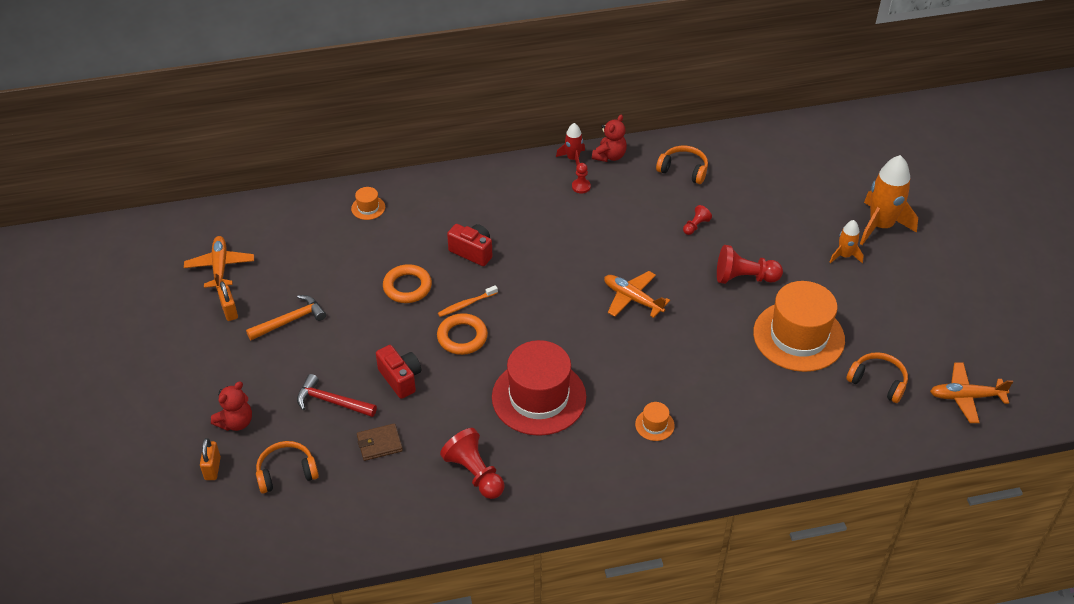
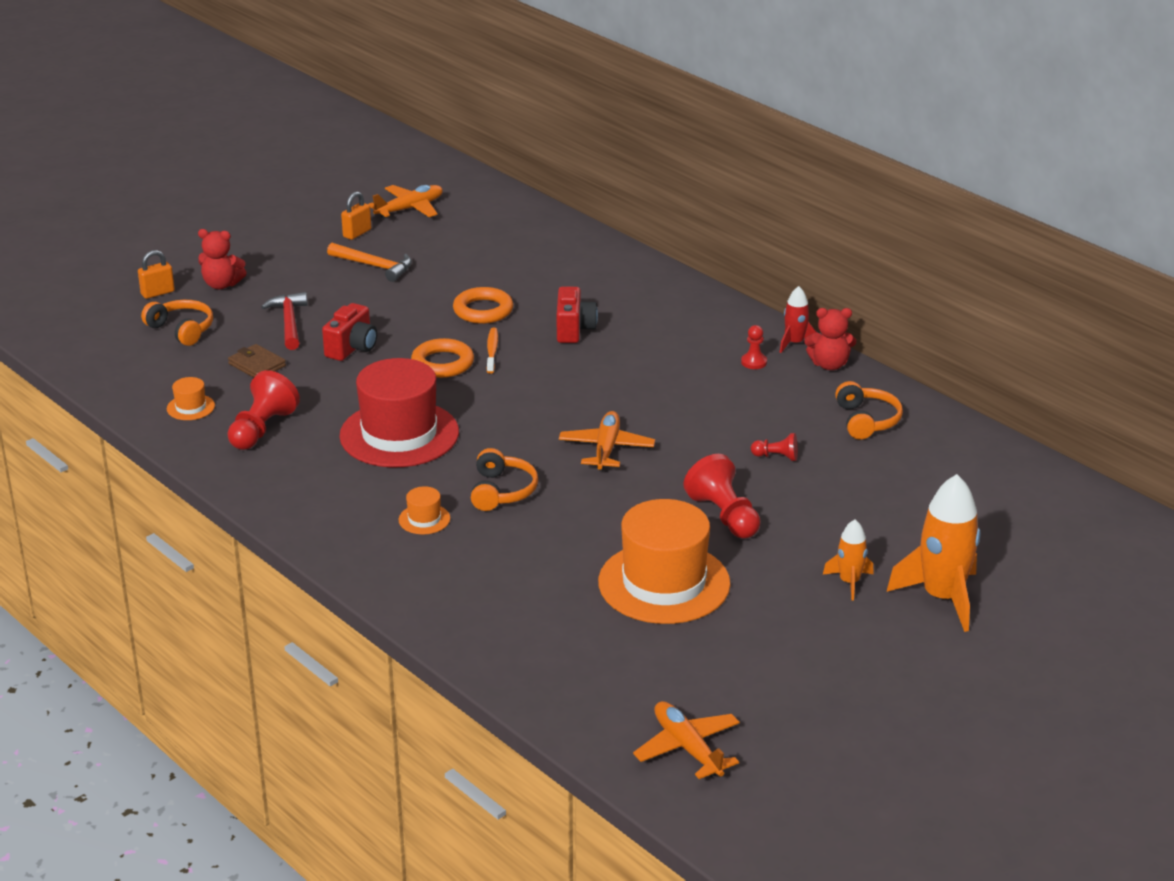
camera: 60 degrees right, 15 degrees down
orange hat [351,187,385,220] -> orange hat moved to [167,377,215,420]
orange toothbrush [438,285,498,317] -> orange toothbrush turned 60 degrees clockwise [486,328,498,374]
orange headphones [846,352,908,403] -> orange headphones moved to [471,448,538,511]

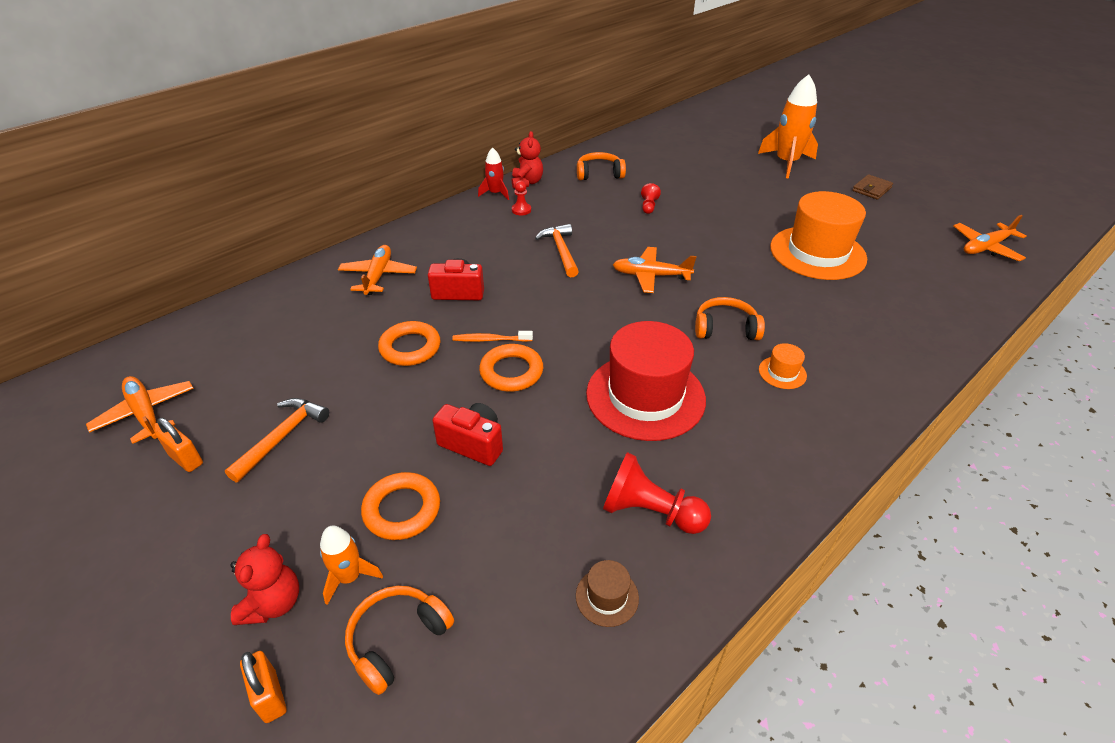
camera: 90 degrees left, 10 degrees up
orange hat [167,377,215,420] -> brown hat [576,560,639,627]
brown wallet [228,344,286,378] -> brown wallet moved to [852,174,893,200]
red hammer [261,292,307,350] -> orange ring [361,472,440,540]
red pawn [683,454,761,539] -> none
orange rocket [823,519,874,600] -> orange rocket moved to [320,526,383,605]
none -> orange plane [338,245,417,295]
none -> orange hammer [535,224,579,278]

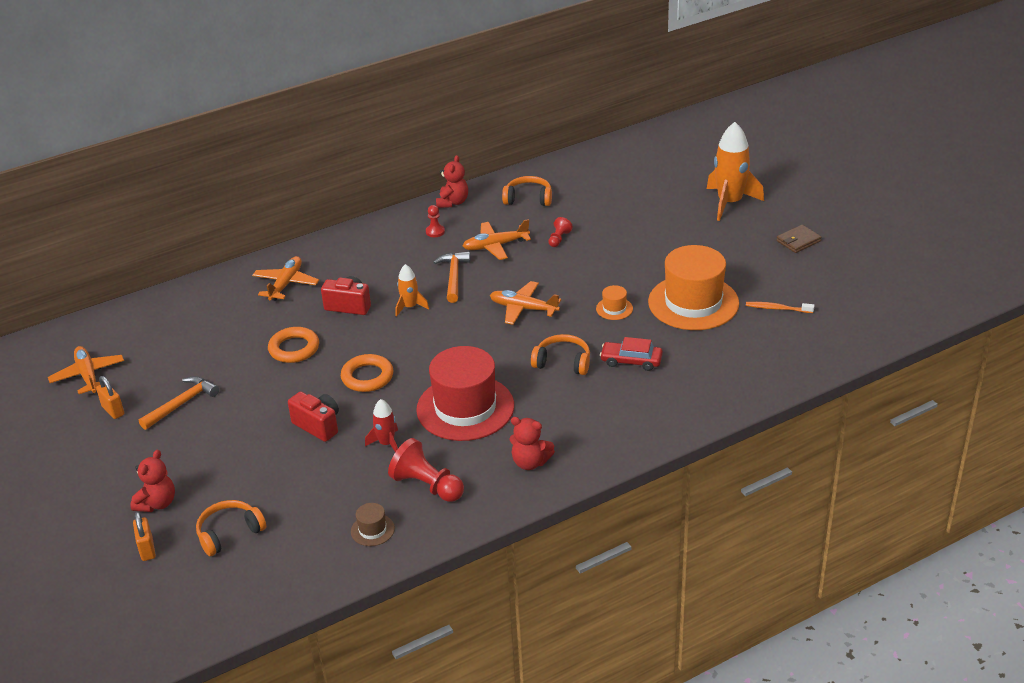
camera: 15 degrees right, 5 degrees down
orange rocket [320,526,383,605] -> orange rocket moved to [395,264,429,317]
orange ring [361,472,440,540] -> none
orange toothbrush [452,331,533,342] -> orange toothbrush moved to [746,302,815,313]
red rocket [478,147,509,200] -> red rocket moved to [365,399,398,452]
orange hat [759,343,807,389] -> orange hat moved to [596,285,633,320]
orange plane [954,215,1027,261] -> orange plane moved to [463,219,531,260]
none -> red teddy bear [509,417,555,470]
none -> red car [600,337,663,371]

